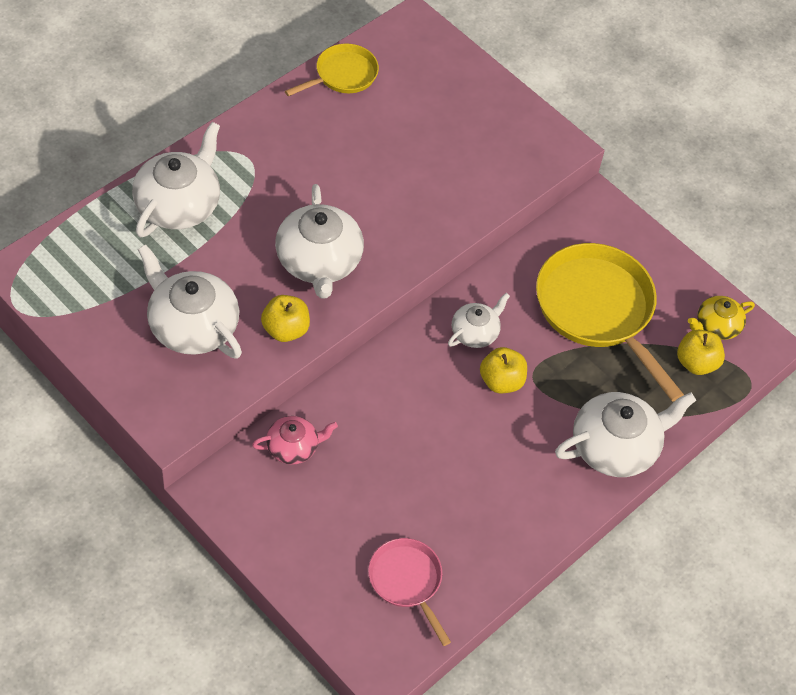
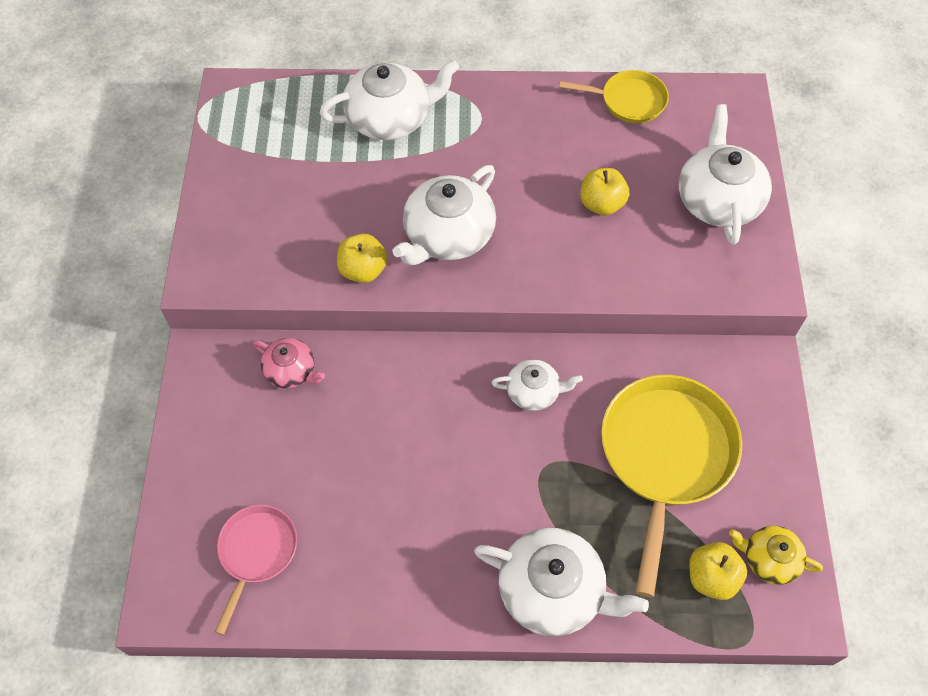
camera: 50 degrees right, 5 degrees up
white teapot [138,244,242,359] -> white teapot moved to [679,104,772,245]
yellow apple [480,347,527,393] -> yellow apple moved to [580,168,629,216]

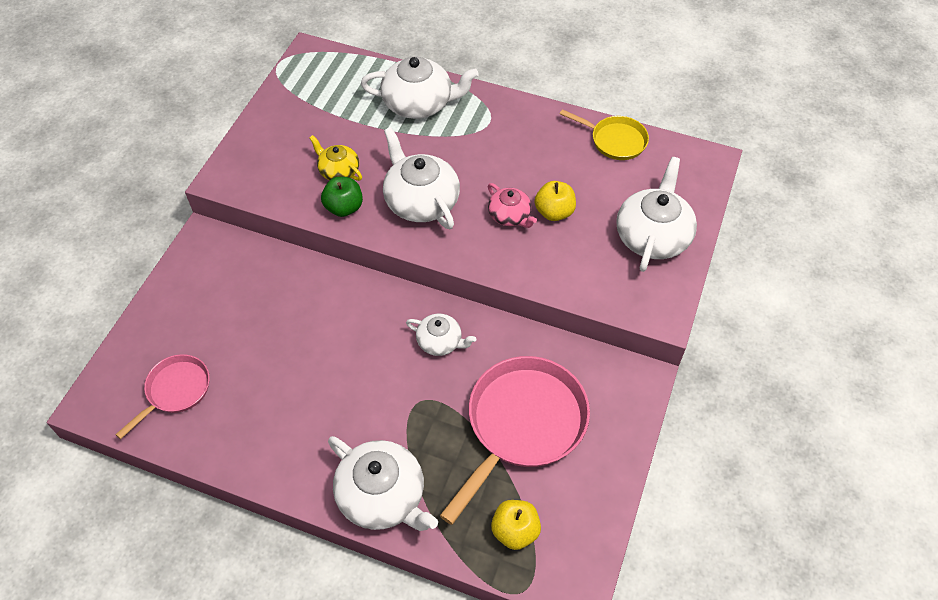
camera: 20 degrees right, 5 degrees down
pink teapot [253,338,325,388] -> pink teapot moved to [487,183,537,228]
yellow apple [337,233,387,283] -> green apple [321,177,363,217]
white teapot [392,165,496,265] -> white teapot turned 90 degrees clockwise [383,127,460,229]
yellow pan [601,375,742,597] -> pink pan [440,356,590,525]
yellow teapot [729,526,823,585] -> yellow teapot moved to [310,135,362,181]

